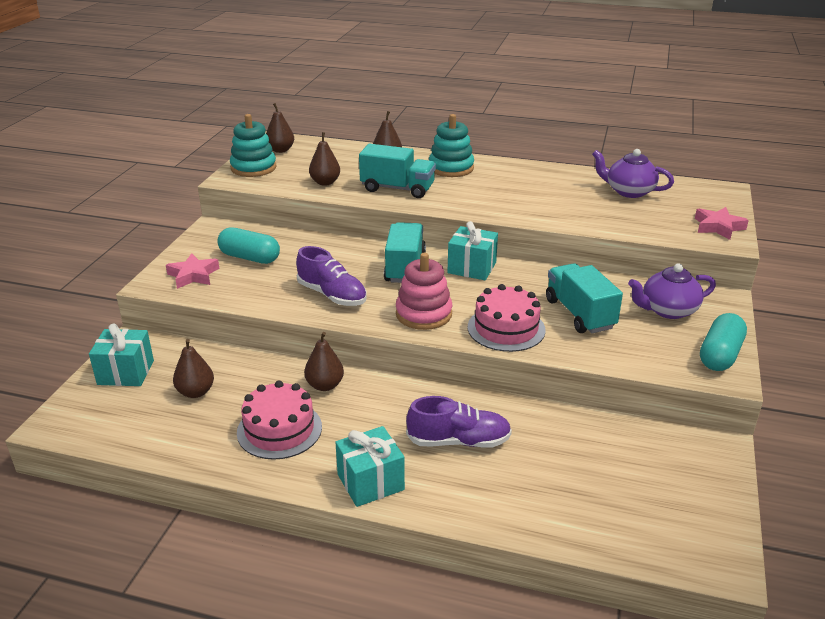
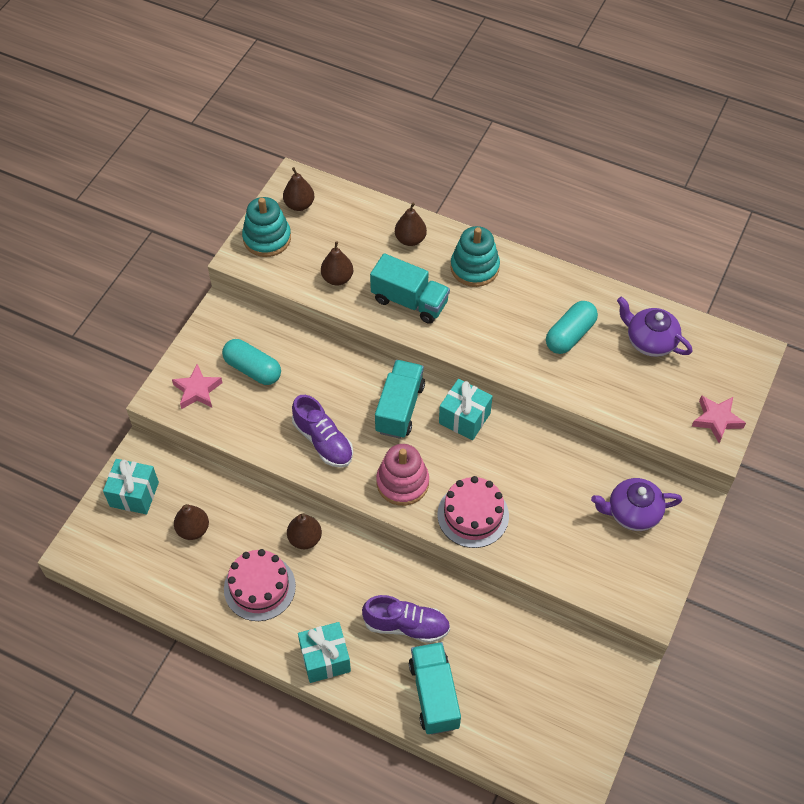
camera: 10 degrees right, 25 degrees up
turquoise truck [546,263,623,333] -> turquoise truck moved to [409,642,461,734]
turquoise capsule [700,313,747,371] -> turquoise capsule moved to [546,301,598,354]

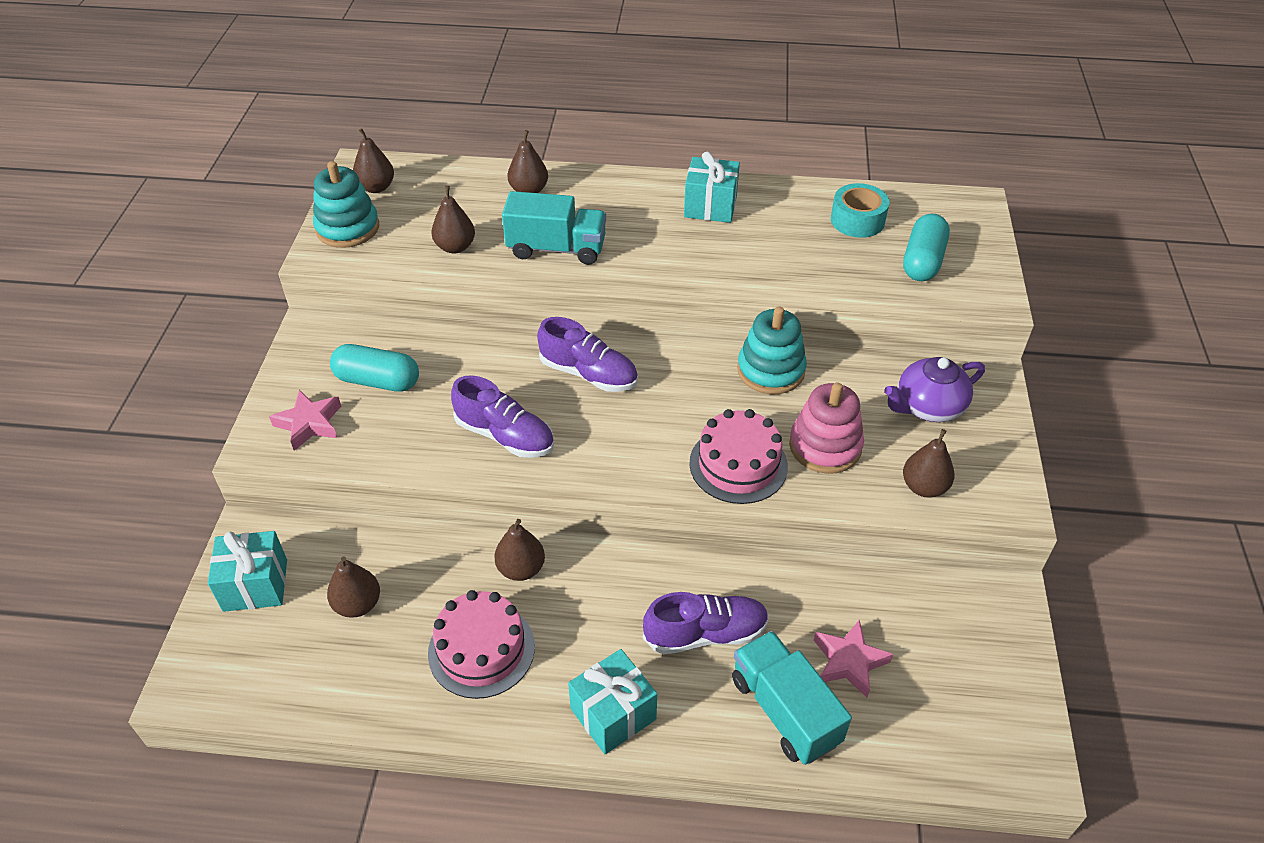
camera: 20 degrees left, 10 degrees down
turquoise truck [375,360,425,439] -> purple shoe [537,317,638,392]
pink stacking toy [376,444,429,506] -> pink stacking toy moved to [789,382,864,474]
turquoise gift [439,379,493,440] -> turquoise gift moved to [684,152,740,223]
turquoise stacking toy [451,226,500,287] -> turquoise stacking toy moved to [737,306,807,394]
turquoise capsule [546,301,598,354] -> turquoise capsule moved to [903,214,950,281]
purple teapot [617,297,693,357] -> turquoise tape [831,183,889,238]
pink star [692,395,746,443] -> pink star moved to [814,619,893,697]
none -> brown pear [903,429,955,498]

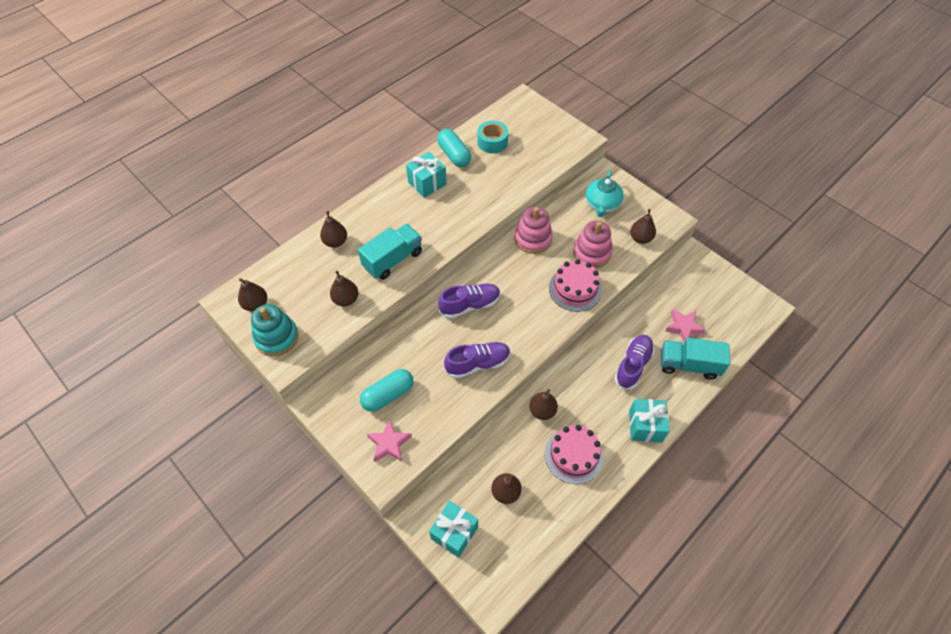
camera: 50 degrees left, 10 degrees up
turquoise stacking toy [737,306,807,394] -> pink stacking toy [514,207,553,254]
purple teapot [885,357,985,422] -> turquoise teapot [585,170,624,217]
turquoise capsule [903,214,950,281] -> turquoise capsule moved to [437,129,471,167]

